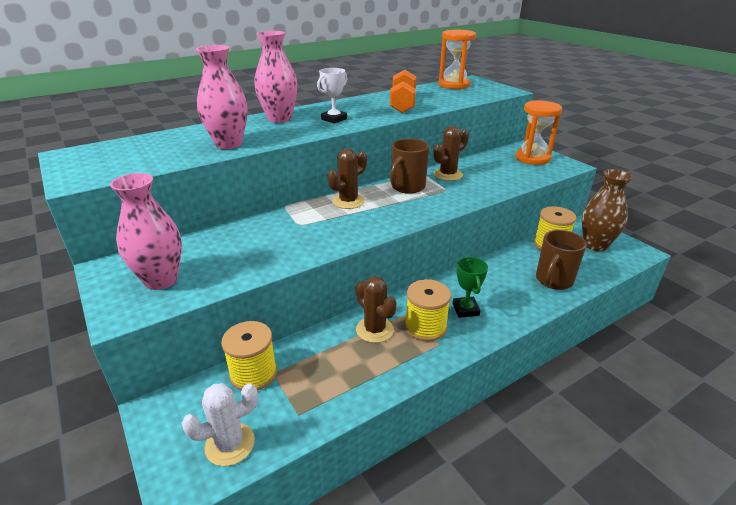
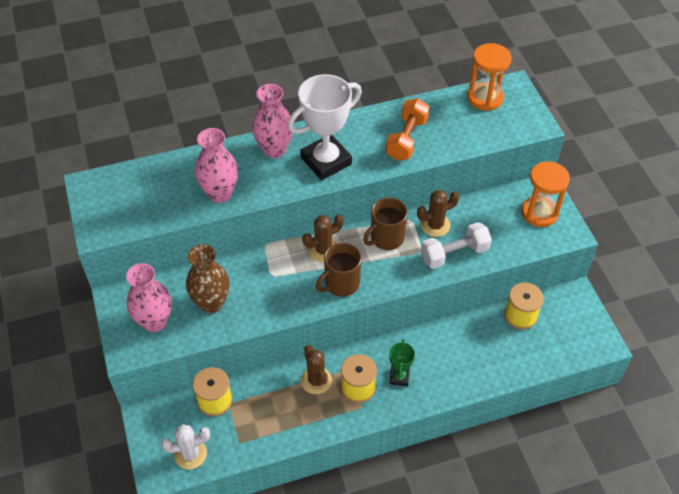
camera: 15 degrees right, 20 degrees up
white trophy [317,68,348,124] -> white trophy [288,74,362,180], size x2.03
brown mug [536,230,587,290] -> brown mug moved to [316,243,362,297]
brown vase [582,169,633,252] -> brown vase moved to [186,244,230,313]
none -> white dumbbell [421,222,492,269]

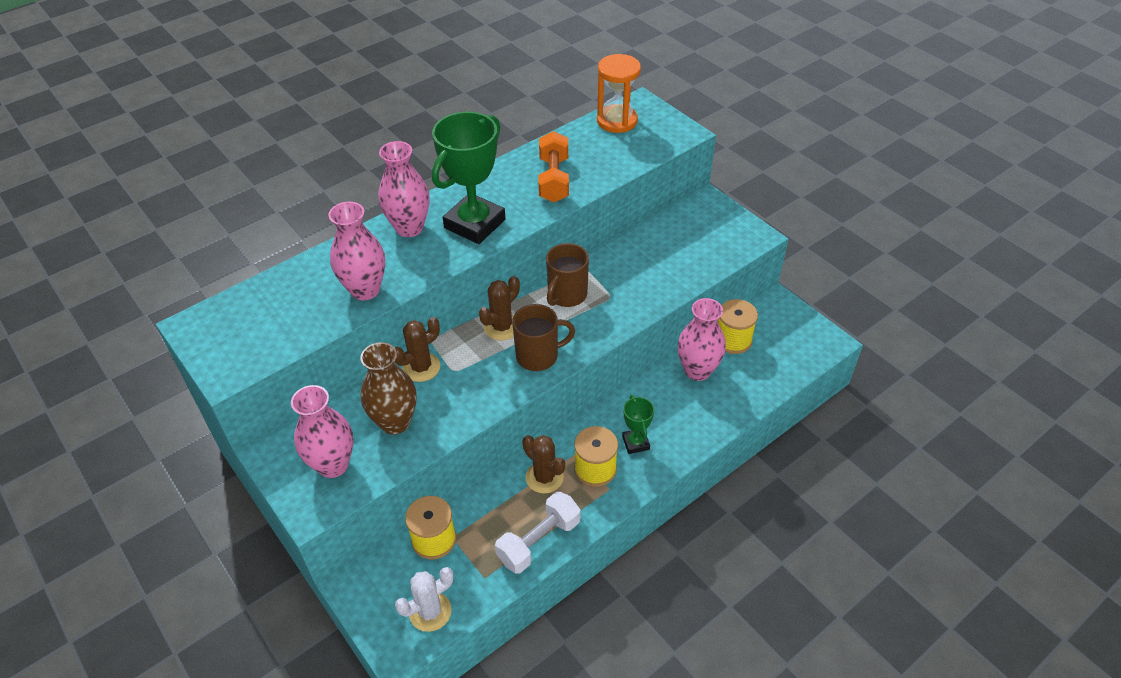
camera: 20 degrees left, 5 degrees down
white trophy [288,74,362,180] -> green trophy [432,112,506,244]
brown mug [316,243,362,297] -> brown mug turned 135 degrees counterclockwise [512,304,575,371]
brown cactus [417,190,460,237] -> brown cactus moved to [395,317,440,382]
white dumbbell [421,222,492,269] -> white dumbbell moved to [495,492,581,574]
orange hourglass [521,161,570,227] -> none
none -> pink vase [677,298,726,381]

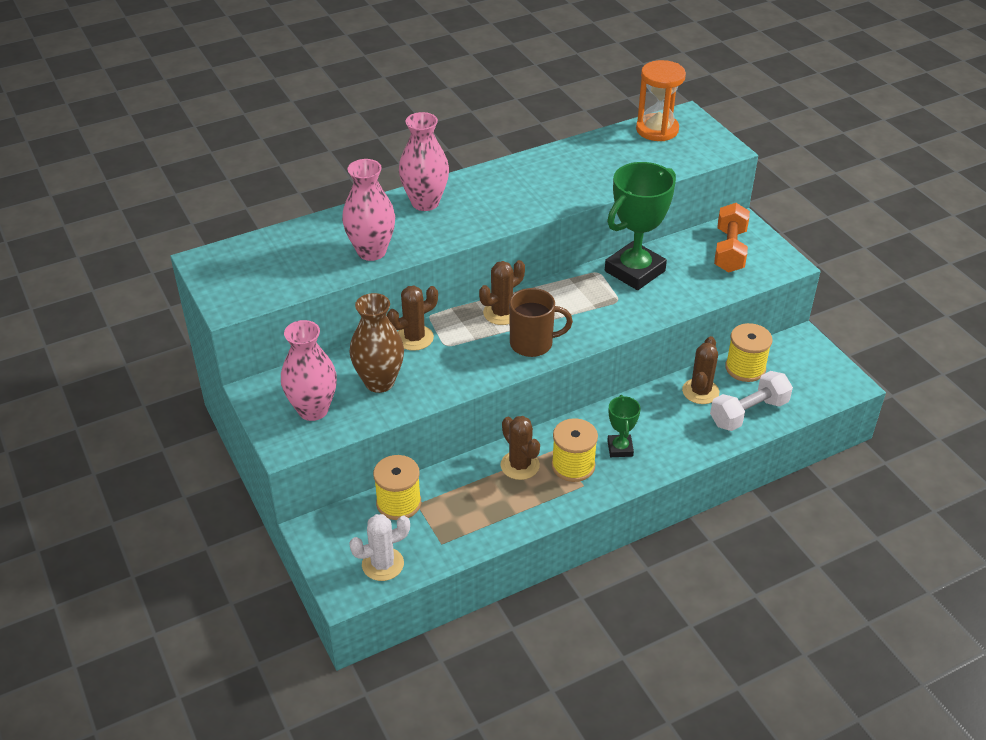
camera: 10 degrees right, 5 degrees down
green trophy [432,112,506,244] -> green trophy moved to [605,162,676,290]
white dumbbell [495,492,581,574] -> white dumbbell moved to [710,371,793,431]
orange dumbbell [538,131,569,202] -> orange dumbbell moved to [714,203,750,273]
brown mug [546,243,589,307] -> none
pink vase [677,298,726,381] -> brown cactus [682,336,719,404]

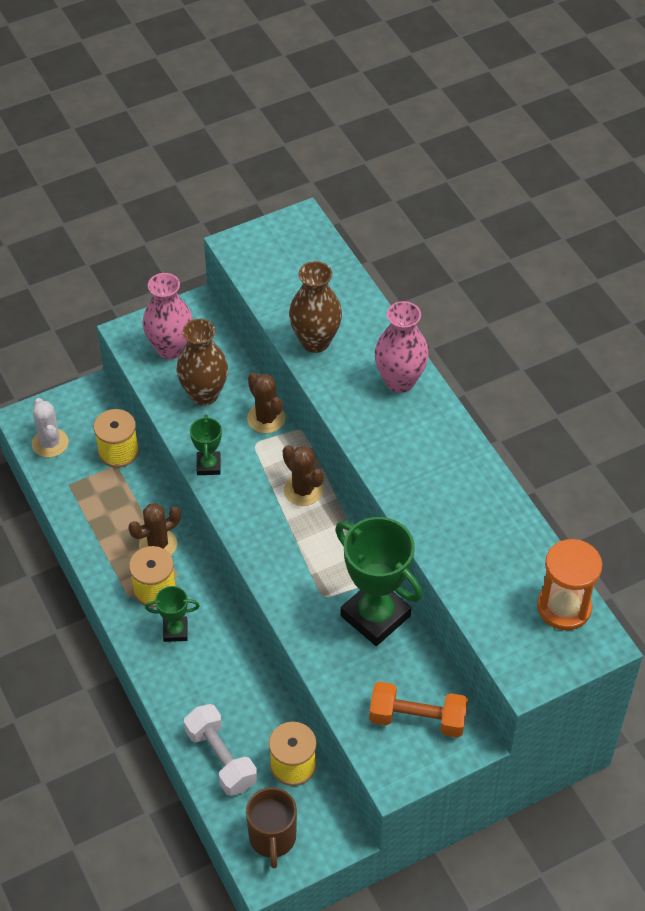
camera: 90 degrees right, 10 degrees up
pink vase [342,159,395,261] -> brown vase [289,261,342,353]
brown mug [509,288,573,357] -> brown mug moved to [246,787,297,868]
brown cactus [682,336,719,404] -> none
none -> green trophy [190,415,222,475]

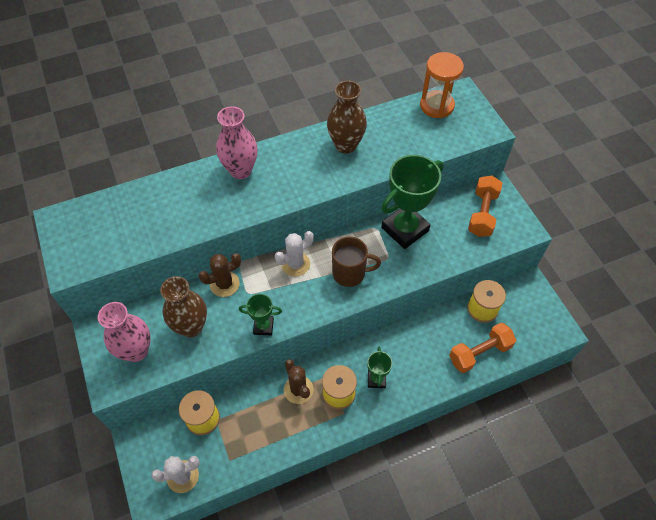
camera: 85 degrees left, 5 degrees up
white dumbbell [184,704,257,796] -> orange dumbbell [449,323,516,373]
brown mug [246,787,297,868] -> brown mug moved to [332,237,381,287]
brown cactus [283,445,324,506] -> white cactus [275,231,314,277]
brown vase [289,261,342,353] -> brown vase moved to [327,81,367,154]

